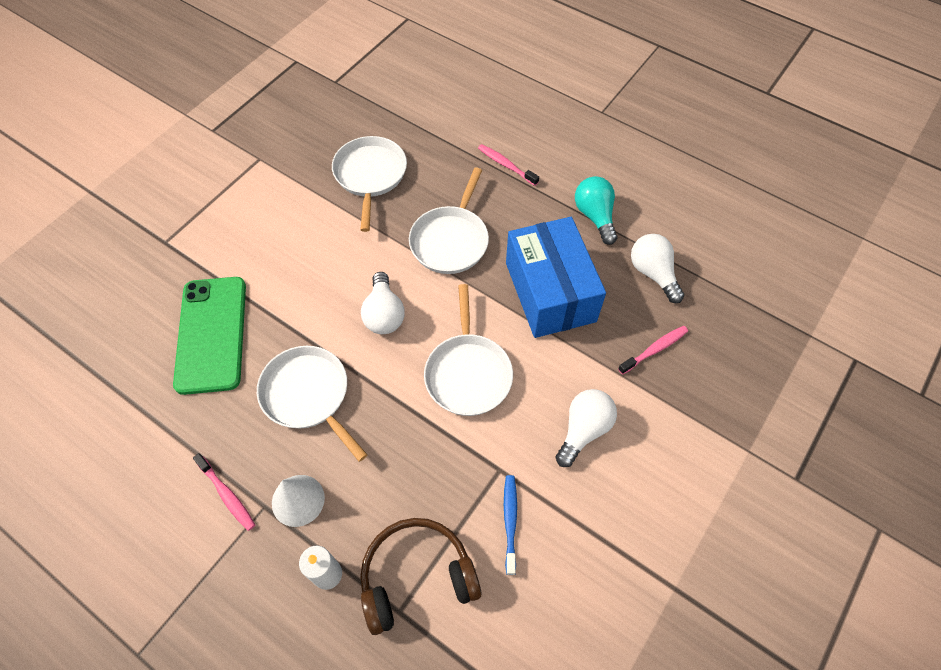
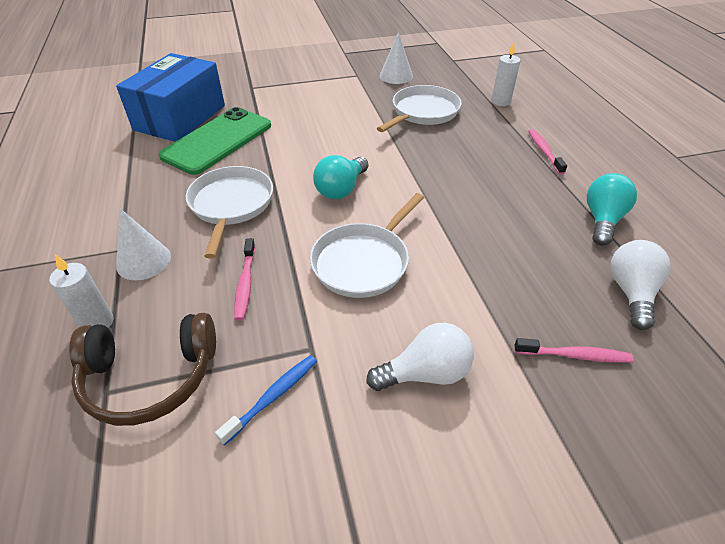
camera: 40 degrees right, 15 degrees down
pink toothbrush [193,453,255,531] -> pink toothbrush moved to [234,238,255,321]
brown headphones [360,518,482,635] -> brown headphones turned 150 degrees clockwise [69,313,216,426]
white light bulb [361,272,405,334] -> turquoise light bulb [313,155,368,199]
white pan [409,167,489,274] -> none
blue box [506,217,606,338] -> blue box moved to [116,53,225,142]
none -> white cone [380,32,413,84]
none -> white candle [491,42,520,106]

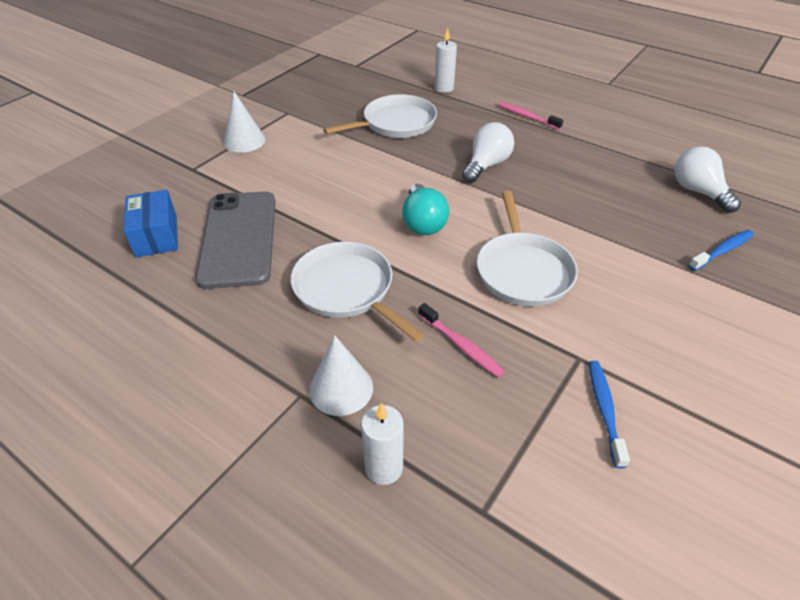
camera: 40 degrees left, 0 degrees up
brown headphones [69,313,216,426] -> none
blue box [116,53,225,142] -> blue box [124,190,178,257], size x0.55
green phone [159,107,271,175] -> grey phone [195,191,275,289]
white light bulb [367,323,474,391] -> white light bulb moved to [462,122,514,183]
white pan [377,85,462,132] -> white pan turned 60 degrees clockwise [323,94,437,138]
white cone [380,32,413,84] -> white cone moved to [224,92,266,153]
pink toothbrush [514,338,634,363] -> blue toothbrush [688,230,754,271]
turquoise light bulb [587,173,637,246] -> none

